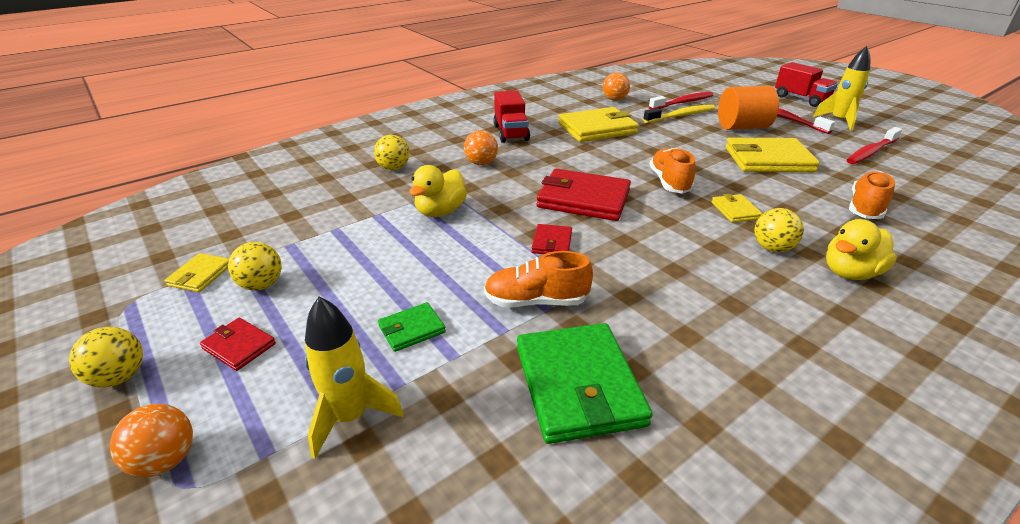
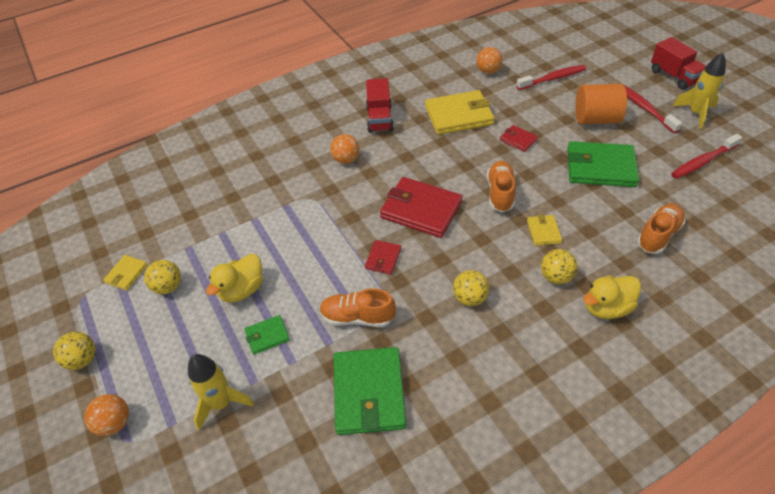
camera: 10 degrees right, 15 degrees up
red wallet [200,318,276,371] -> red wallet moved to [500,125,538,152]
yellow ball [374,135,410,170] -> yellow ball moved to [453,270,489,306]
yellow duck [409,165,467,217] -> yellow duck moved to [206,254,263,302]
yellow toothbrush [643,105,715,123] -> none
yellow wallet [725,137,820,172] -> green wallet [567,141,639,187]

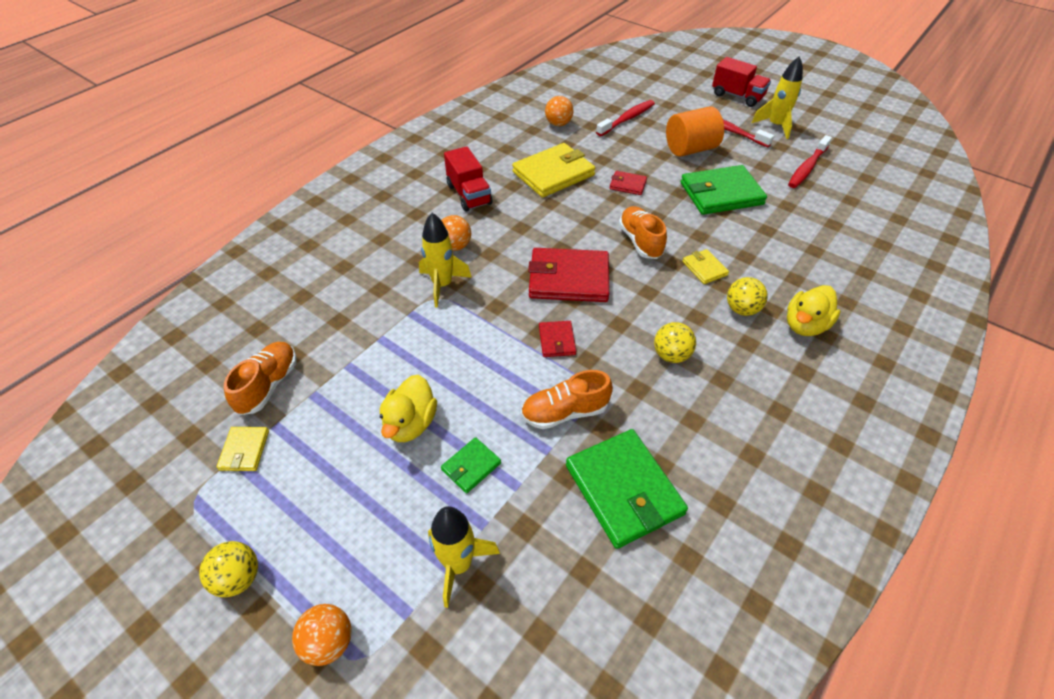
camera: 25 degrees left, 0 degrees up
yellow ball [144,260,181,294] -> none
orange shoe [637,204,685,254] -> orange shoe moved to [224,342,297,415]
none -> yellow rocket [419,213,472,308]

